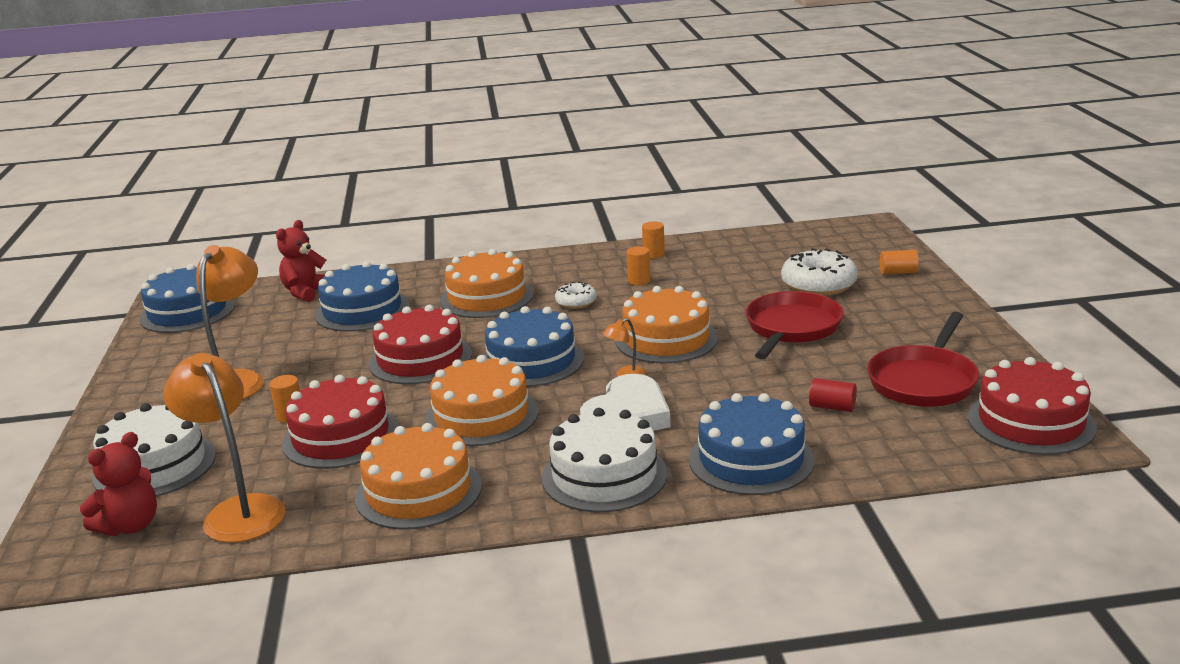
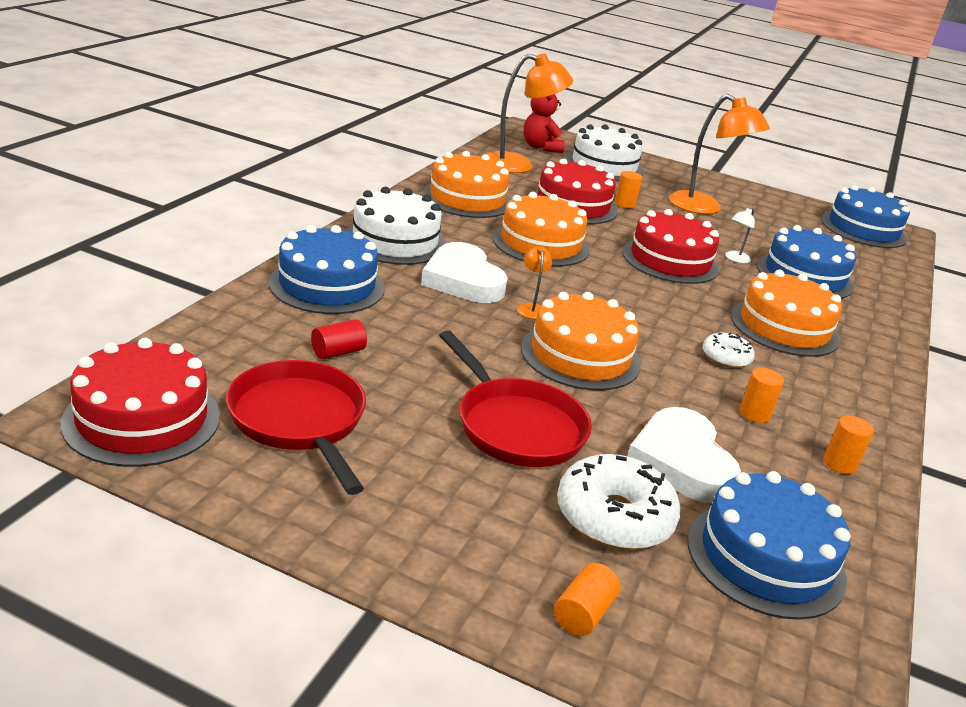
camera: 115 degrees right, 5 degrees up
red teddy bear [276,220,326,302] -> none
blue cake [484,306,584,387] -> blue cake moved to [687,471,850,620]
none -> white heart [627,407,741,503]
none -> white lamp [725,208,755,263]

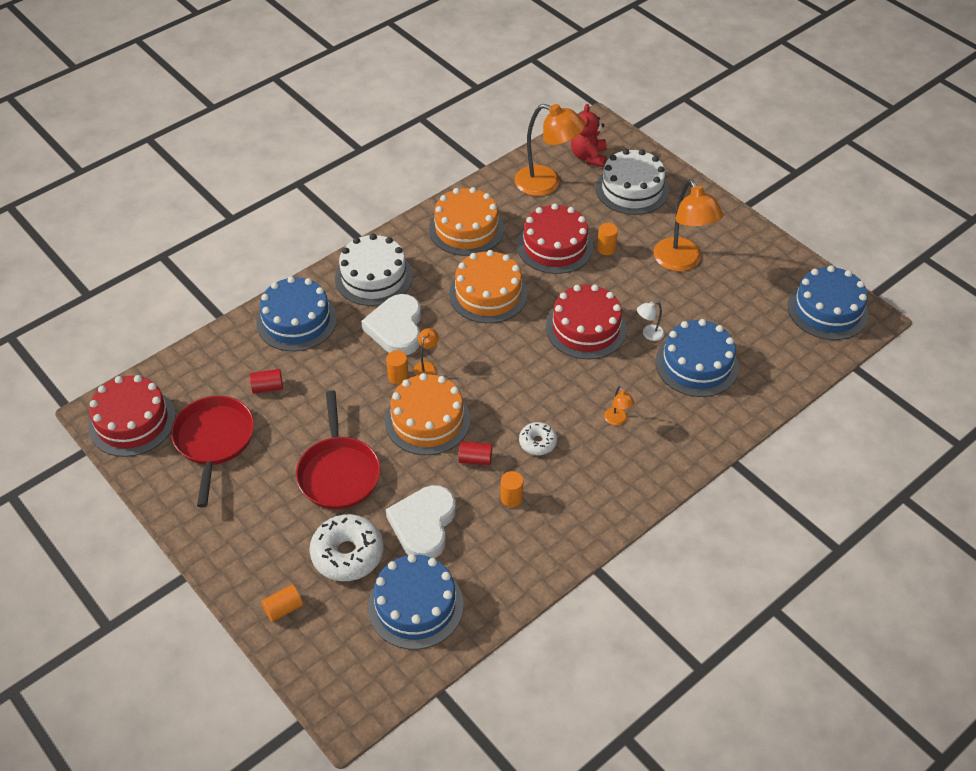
camera: 30 degrees right, 20 degrees up
orange cake [731,270,842,357] -> orange lamp [604,386,635,425]
orange cylinder [824,415,874,474] -> orange cylinder moved to [386,350,409,385]
none -> red cylinder [459,441,492,466]

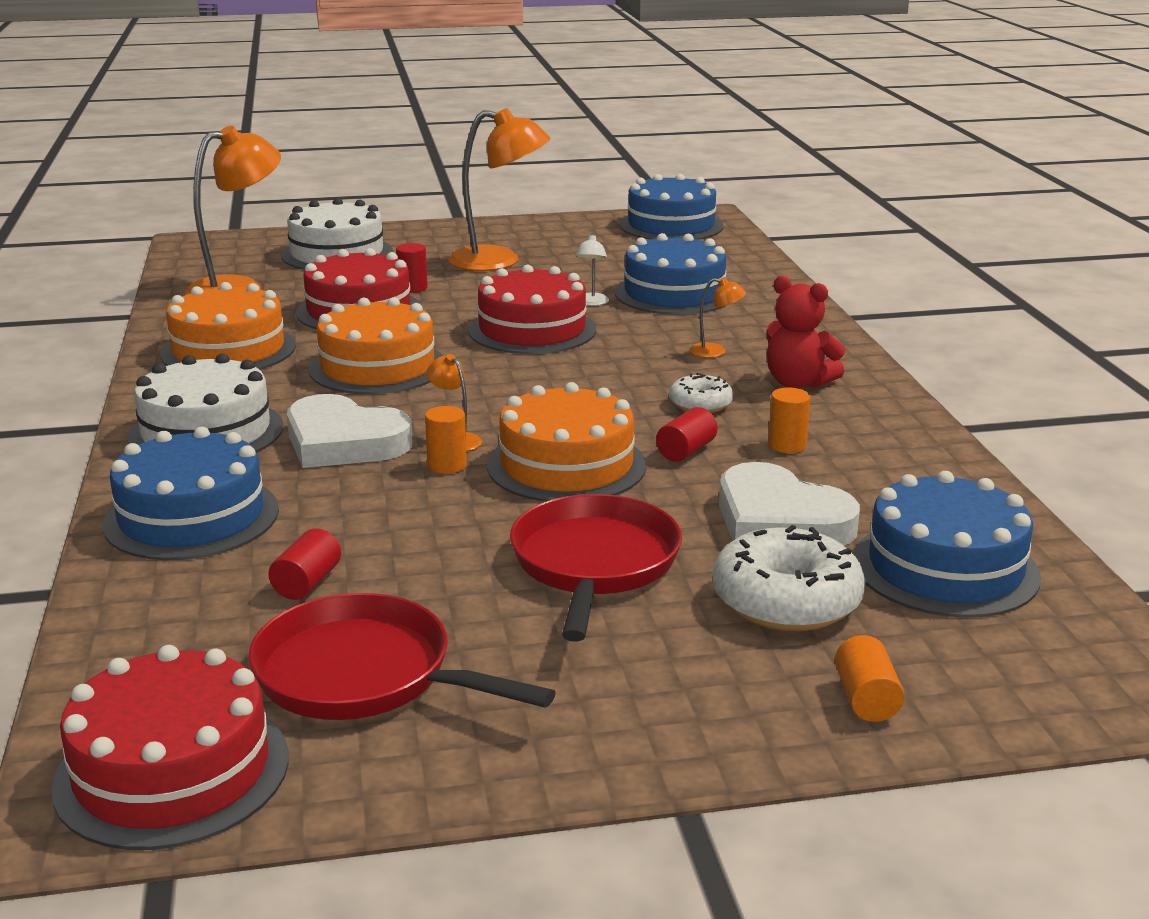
camera: 60 degrees left, 25 degrees down
red pan [296,390,380,510] -> red pan turned 105 degrees counterclockwise [510,494,682,642]
red teddy bear [571,104,607,167] -> red teddy bear moved to [767,276,845,389]
orange cylinder [597,223,618,255] -> red cylinder [396,243,428,293]

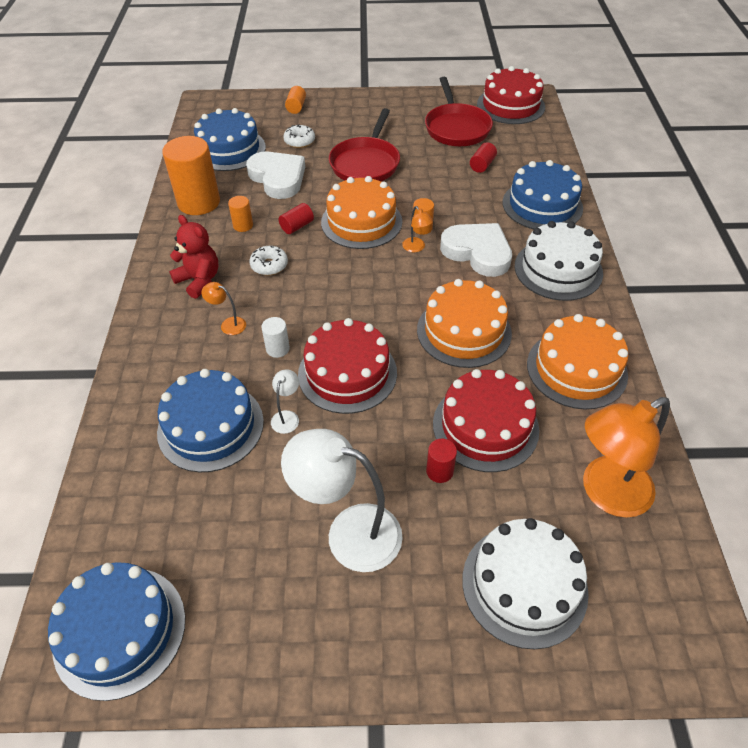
camera: 170 degrees left, 25 degrees up
red pan [248,593,556,720] -> red pan turned 45 degrees clockwise [425,77,493,146]
orange lamp [448,108,550,271] -> white lamp [281,429,403,572]
white donut [713,525,866,631] -> white donut [283,124,315,148], size x0.56
none -> orange cylinder [162,136,220,215]
none -> white cylinder [261,317,290,358]

